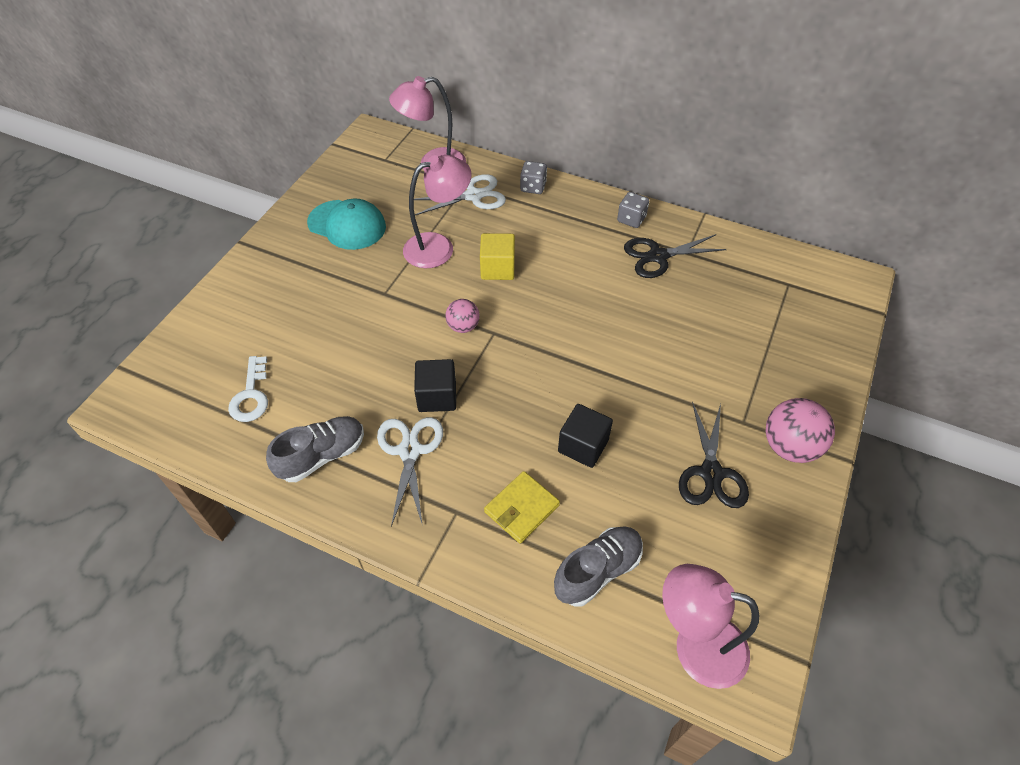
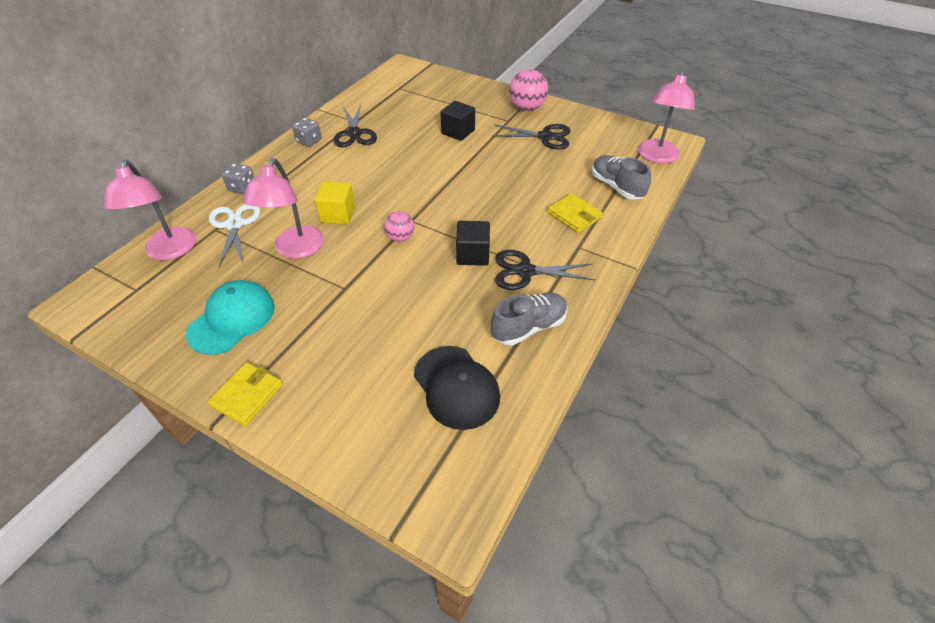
camera: 85 degrees left, 5 degrees down
white key [228,356,268,422] -> black cap [414,346,500,430]
grey shoe [266,416,364,482] -> grey shoe turned 90 degrees clockwise [491,293,568,345]
white scissors [377,417,443,526] -> black scissors [495,250,596,290]
pink lamp [403,155,472,268] -> pink lamp turned 150 degrees counterclockwise [243,158,324,259]
black cube [558,404,613,468] -> black cube moved to [440,101,475,141]
none -> yellow wallet [208,362,283,426]

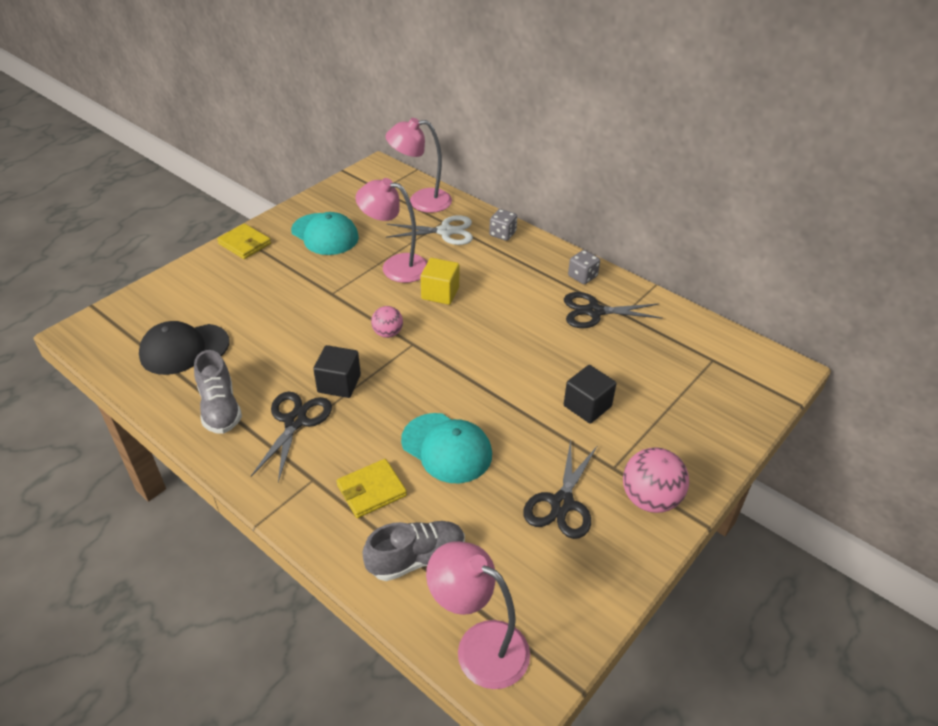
camera: 100 degrees right, 5 degrees down
none -> turquoise cap [401,413,492,483]

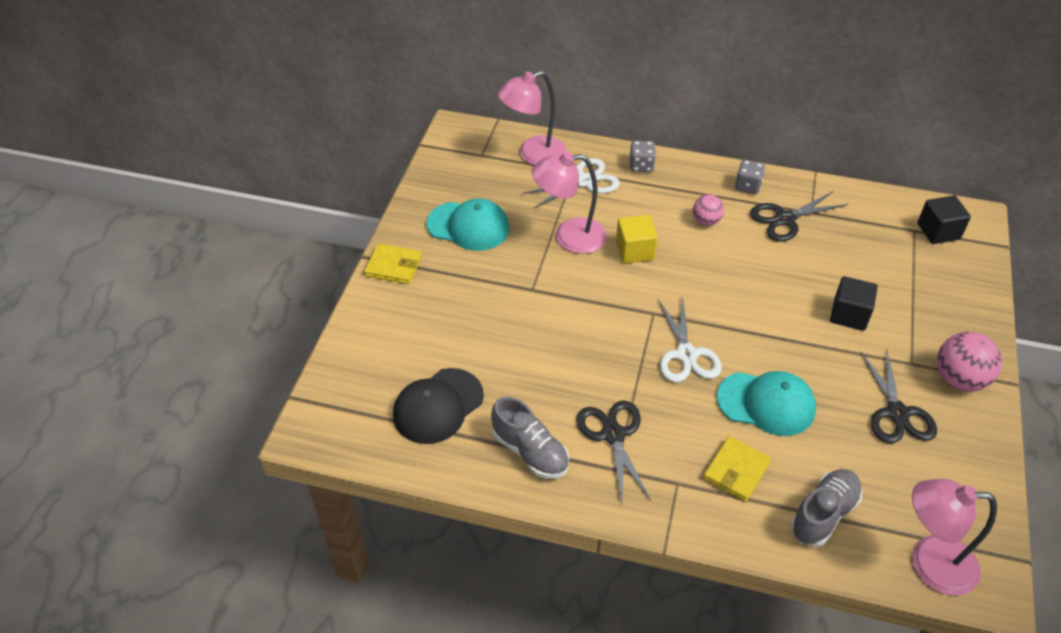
camera: 25 degrees left, 5 degrees up
black cube [313,345,361,398] -> black cube moved to [917,195,971,244]
pink ball [371,306,403,338] -> pink ball moved to [693,194,724,226]
none -> white scissors [658,296,722,382]

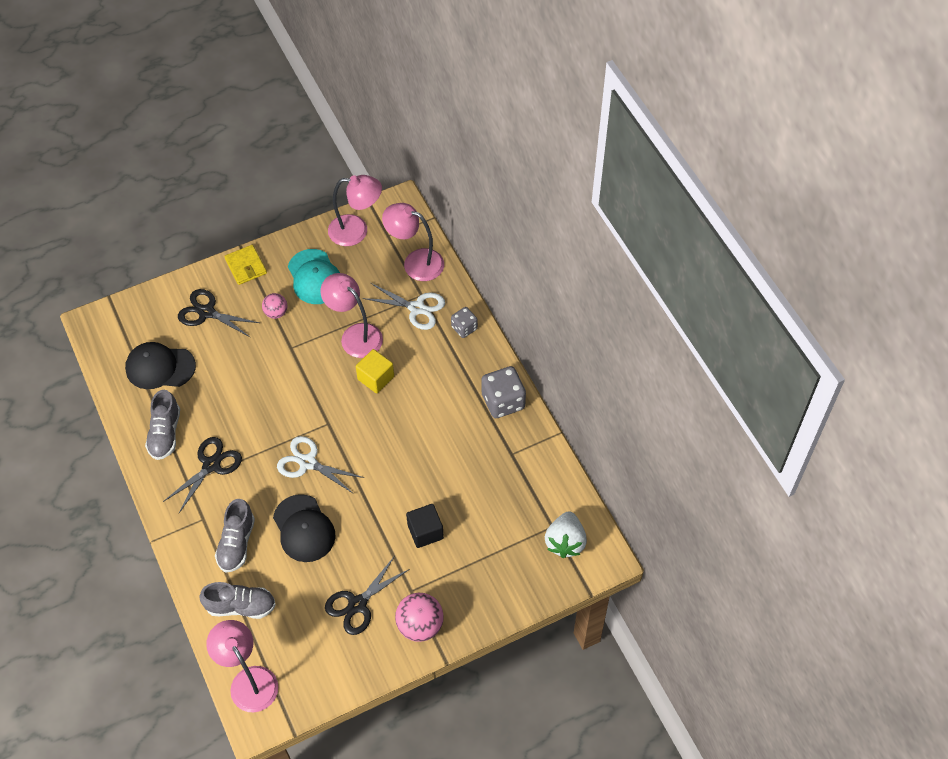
camera: 50 degrees right, 10 degrees up
white scissors [658,296,722,382] -> white scissors turned 75 degrees clockwise [277,436,364,494]
pink ball [693,194,724,226] -> pink ball moved to [262,293,287,319]
yellow wallet [703,436,771,502] -> grey shoe [215,499,255,573]
turquoise cap [717,371,816,436] -> black cap [273,494,335,562]
grey dice [735,160,765,194] -> grey dice [481,366,526,418], size x1.70
black scissors [750,191,848,242] -> black scissors moved to [178,289,259,338]
black cube [917,195,971,244] -> white strawberry [545,511,587,558]
none -> pink lamp [328,175,382,246]

